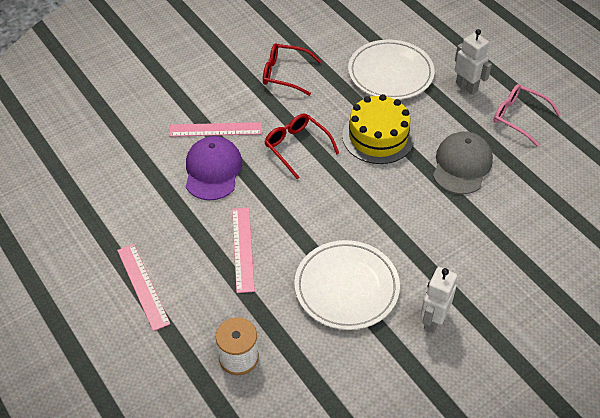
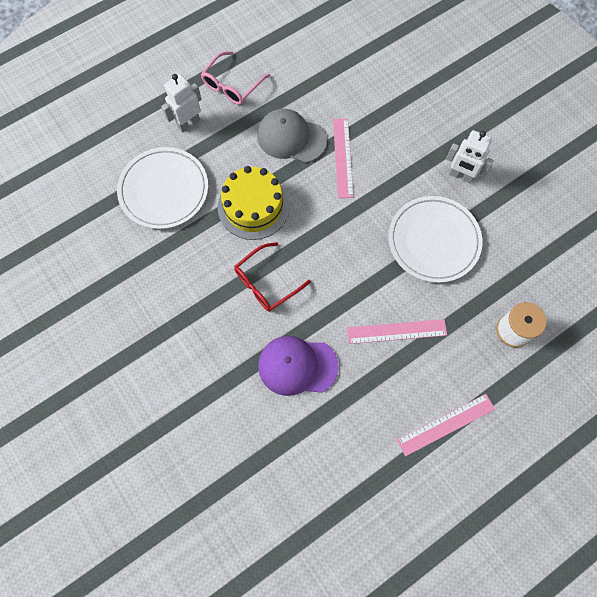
camera: 90 degrees left, 20 degrees up
pink ruler [169,122,262,137] -> pink ruler moved to [333,119,354,198]
red glasses [263,44,321,96] -> none

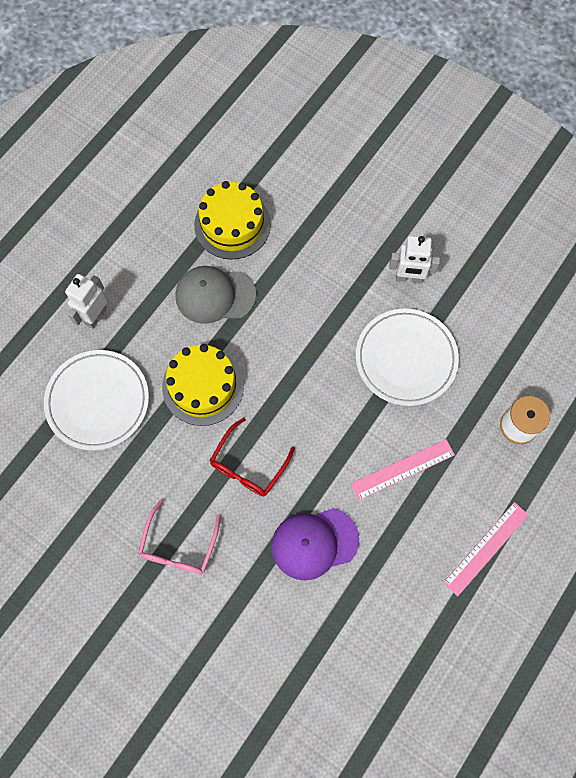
camera: 20 degrees left, 0 degrees up
pink glasses [201,51,270,105] -> pink glasses moved to [138,499,221,574]
pink ruler [333,119,354,198] -> none
none -> yellow cake [194,181,271,260]

